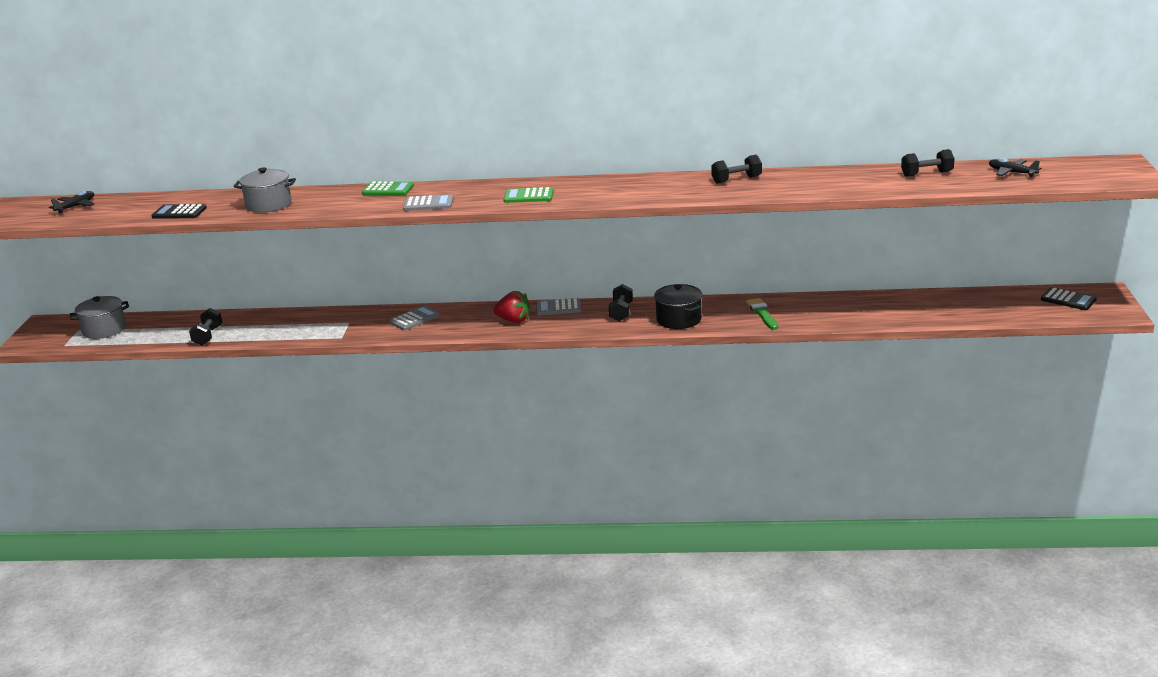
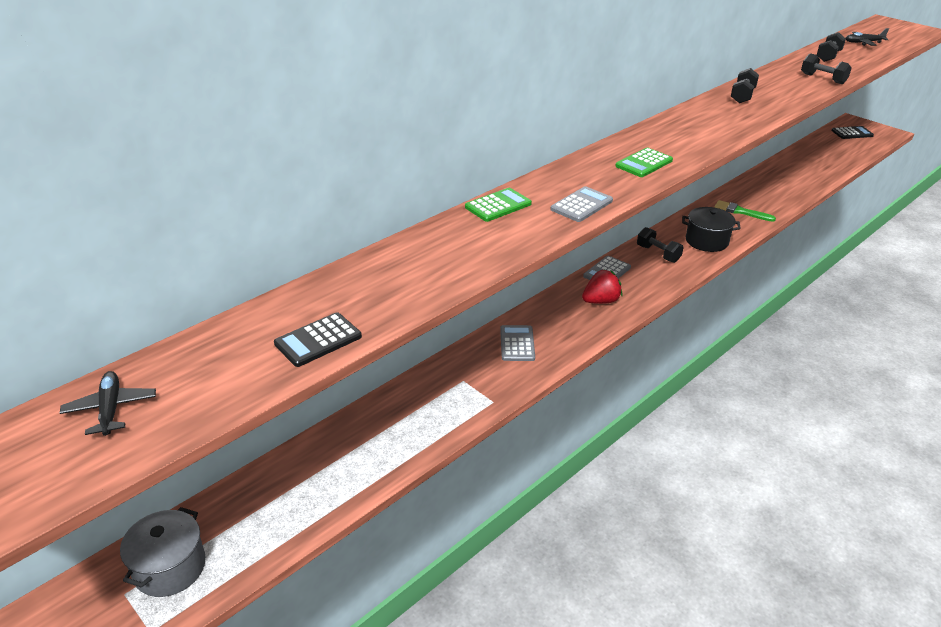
camera: 50 degrees left, 10 degrees up
black dumbbell [189,308,222,346] -> black dumbbell moved to [801,53,852,84]
grey pot [234,167,296,213] -> none

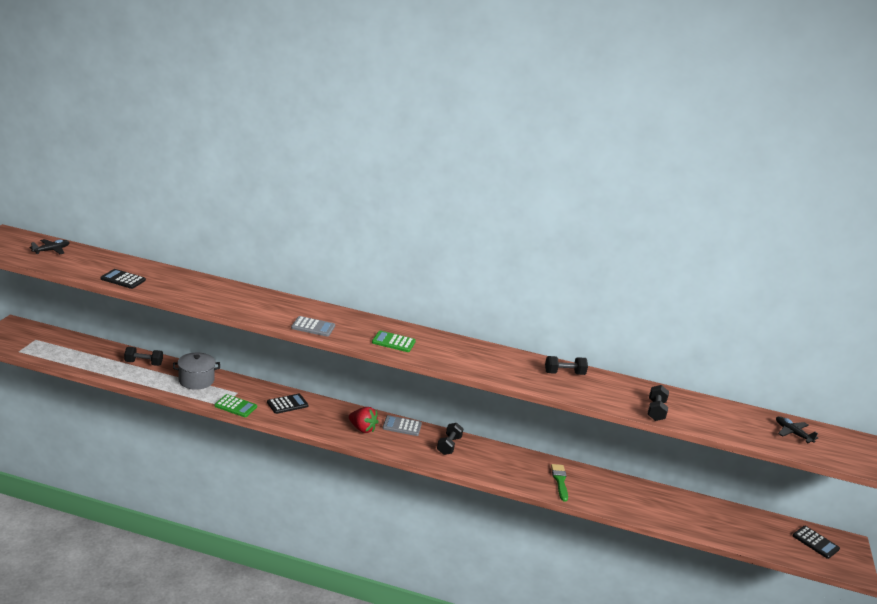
camera: 55 degrees right, 10 degrees down
grey pot [120,507,206,597] -> grey pot moved to [173,353,220,390]
green calculator [465,188,532,222] -> green calculator moved to [214,394,257,417]
grey calculator [500,325,535,361] -> black calculator [267,394,309,414]
black pot [682,207,741,252] -> none
black dumbbell [817,32,846,62] -> black dumbbell moved to [124,347,163,366]

